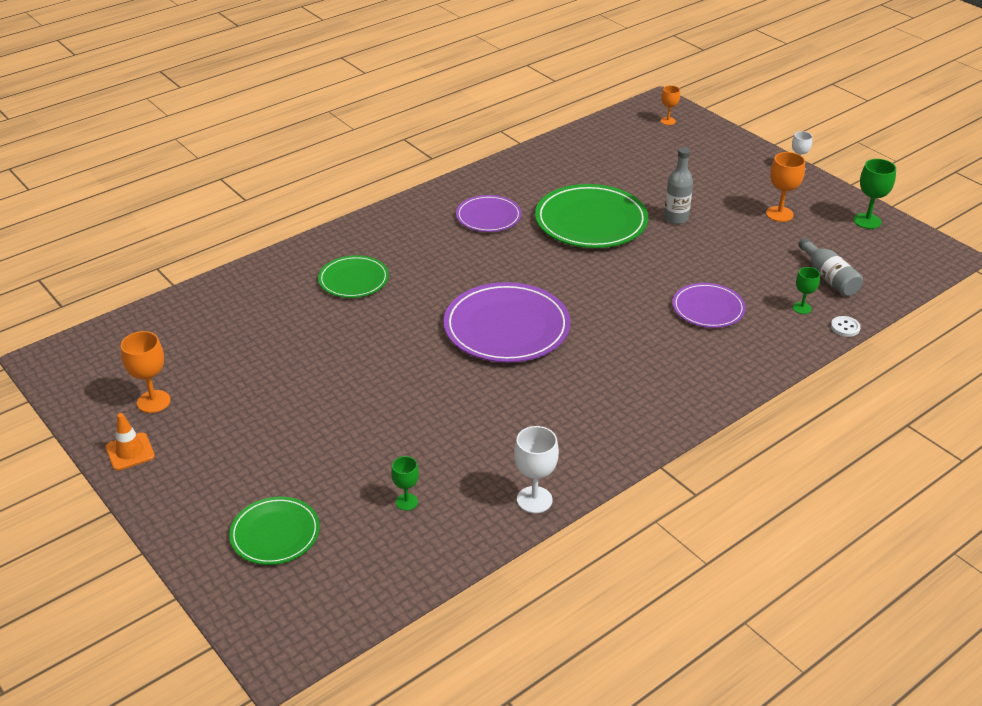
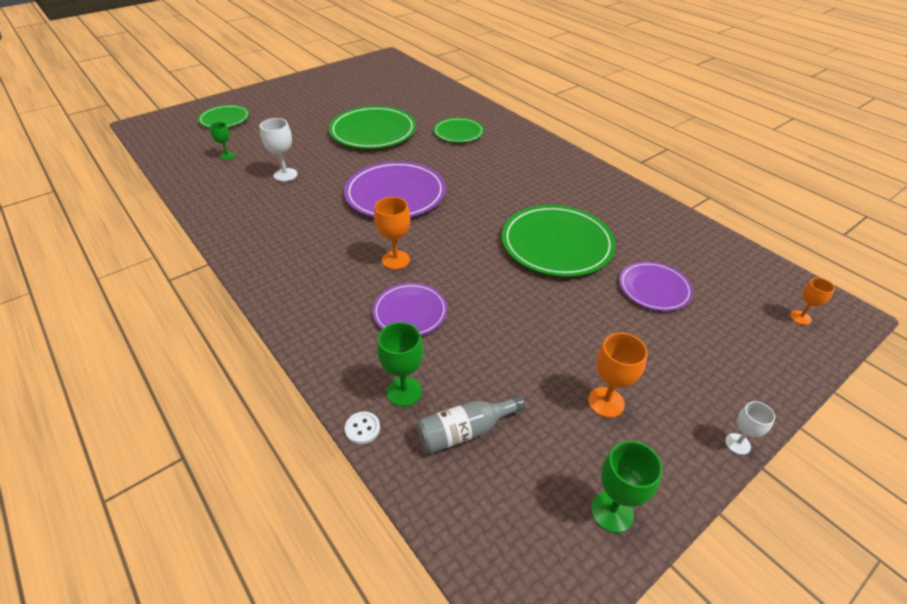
camera: 90 degrees right, 5 degrees up
orange traffic cone [106,413,155,470] -> none
orange goblet [121,331,170,413] -> orange goblet moved to [374,197,410,270]
purple plate [456,195,522,232] -> purple plate moved to [619,261,693,311]
white goblet [514,426,559,513] -> white goblet moved to [260,118,298,182]
grey bottle [664,147,693,224] -> none
green goblet [793,267,820,314] -> green goblet [377,322,424,407], size x1.59
none -> green plate [329,106,416,149]

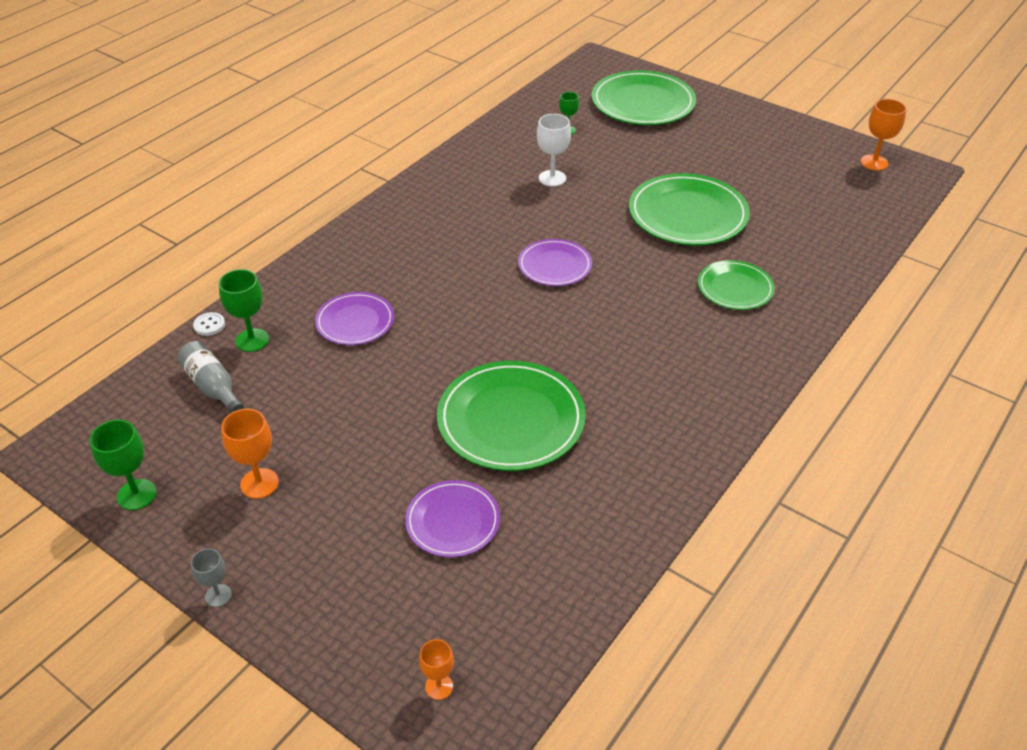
camera: 75 degrees right, 0 degrees up
green plate [198,105,250,128] -> green plate [592,70,696,125], size x1.71
purple plate [344,161,446,217] -> purple plate [518,239,592,286], size x0.58
orange goblet [374,197,410,270] -> orange goblet moved to [860,99,906,171]
white goblet [725,401,775,455] -> grey goblet [191,548,232,607]

